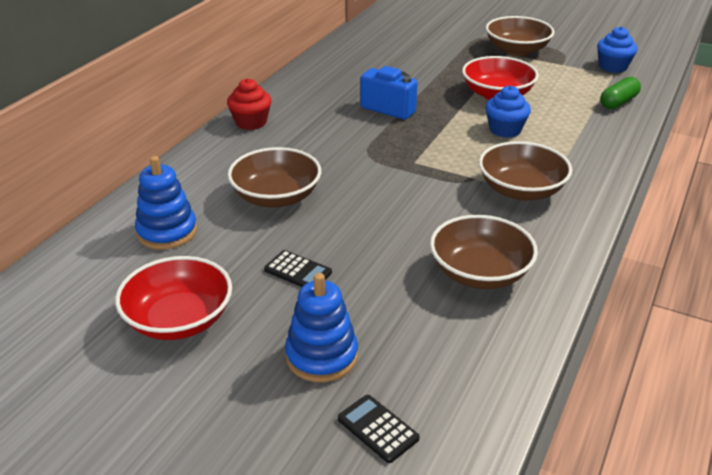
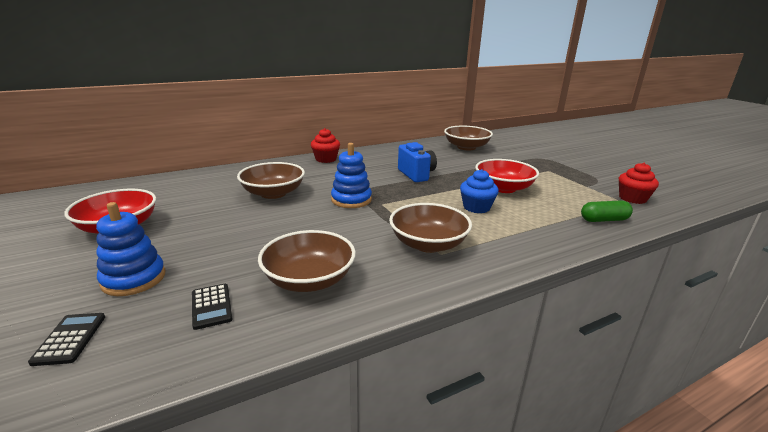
camera: 35 degrees right, 10 degrees down
blue stacking toy [135,156,197,250] -> blue stacking toy moved to [331,143,372,208]
black calculator [264,250,332,287] -> black calculator moved to [192,284,232,330]
brown bowl [486,16,555,56] -> brown bowl moved to [444,126,493,150]
blue cupcake [597,26,637,73] -> red cupcake [619,163,659,204]

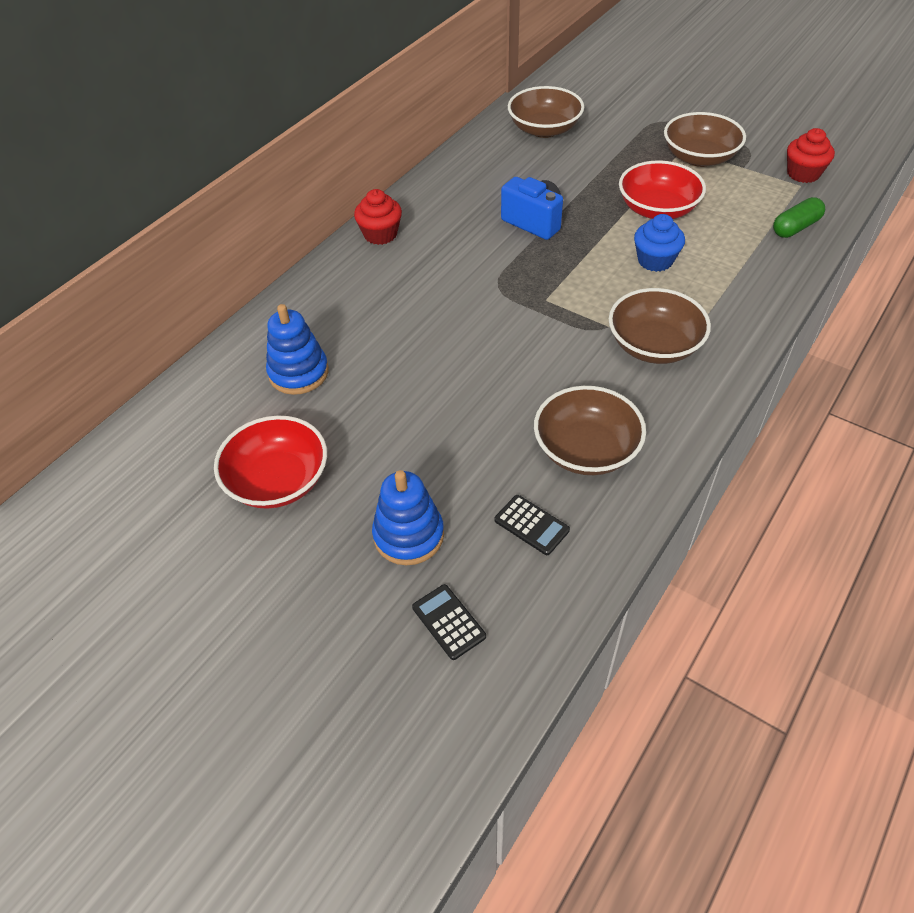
camera: 25 degrees left, 25 degrees up
brown bowl [237,162,305,199] -> brown bowl moved to [664,112,746,167]
blue stacking toy [331,143,372,208] -> blue stacking toy moved to [266,304,329,395]

